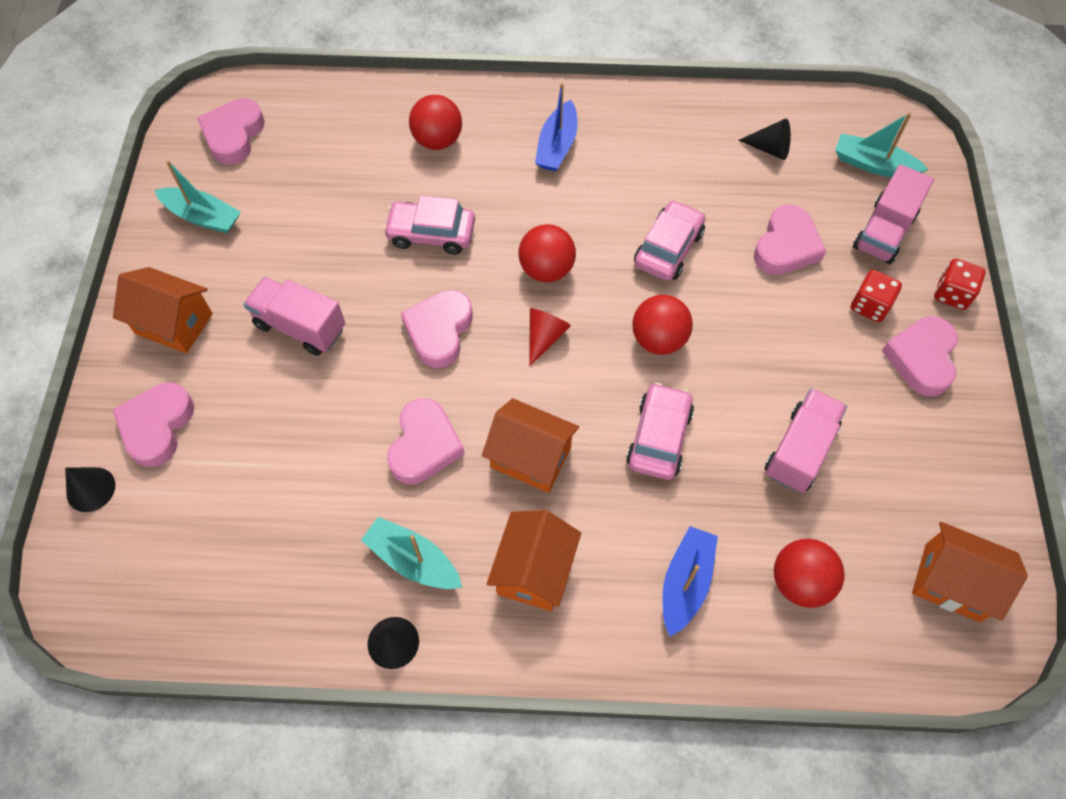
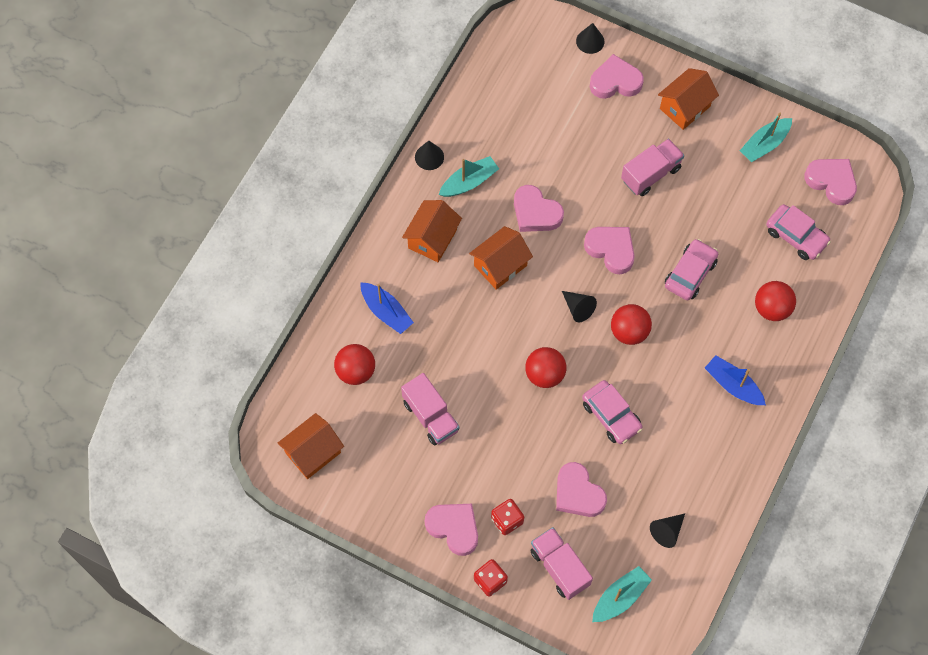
camera: 115 degrees right, 5 degrees up
pink heart [112,382,194,467] -> pink heart turned 45 degrees counterclockwise [590,54,644,99]
orange house [487,510,581,611] -> orange house turned 75 degrees clockwise [402,200,462,262]
red cone [529,308,571,366] -> black cone [562,291,597,322]
pink car [626,382,694,480] -> pink car moved to [766,204,831,260]

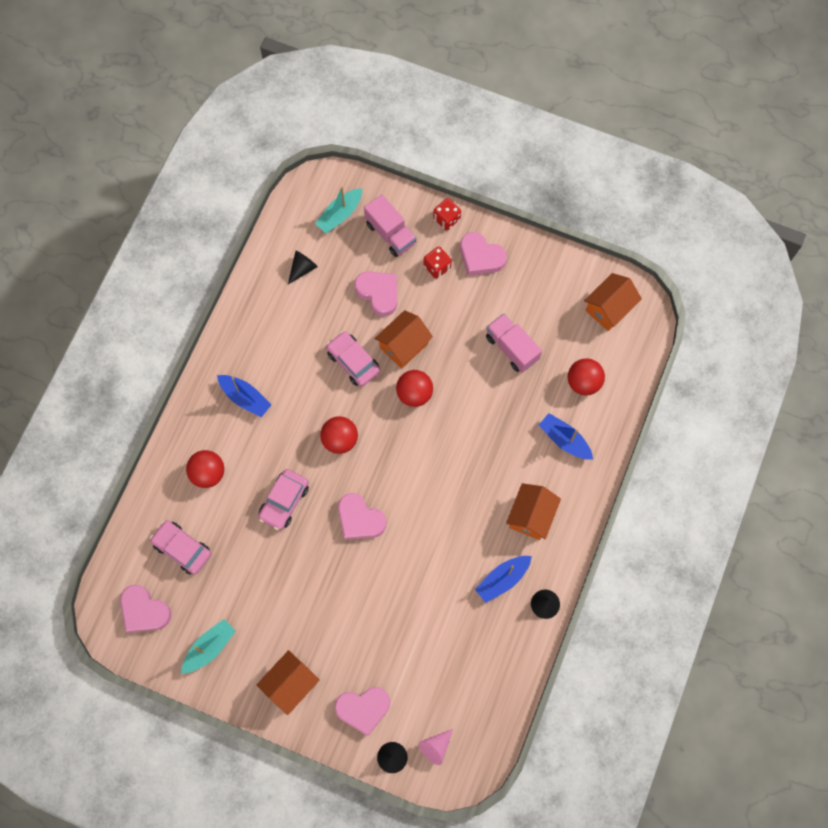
camera: 175 degrees right, 5 degrees up
turquoise boat [439,156,499,197] -> blue boat [475,556,532,603]
orange house [469,226,533,290] -> orange house moved to [374,310,433,369]
pink heart [514,185,564,232] -> none
black cone [562,291,597,322] -> none
pink truck [621,138,684,196] -> none
none -> pink cone [419,729,453,765]

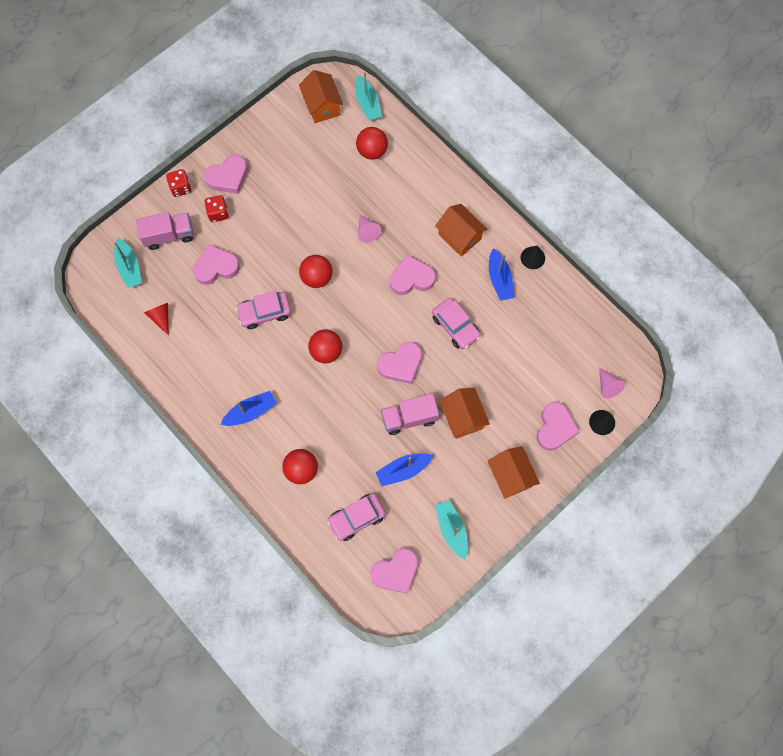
camera: 65 degrees left, 0 degrees up
pink car [258,469,309,530] -> pink car moved to [432,298,481,349]
black cone [288,251,318,285] -> red cone [144,303,169,336]
orange house [374,310,433,369] -> orange house moved to [439,388,490,439]
pink truck [486,313,542,373] -> pink truck moved to [381,394,439,435]
blue boat [539,413,593,460] -> blue boat moved to [375,453,433,486]
none -> turquoise boat [355,72,382,121]
none -> pink cone [358,215,381,243]
none -> pink heart [390,255,436,295]

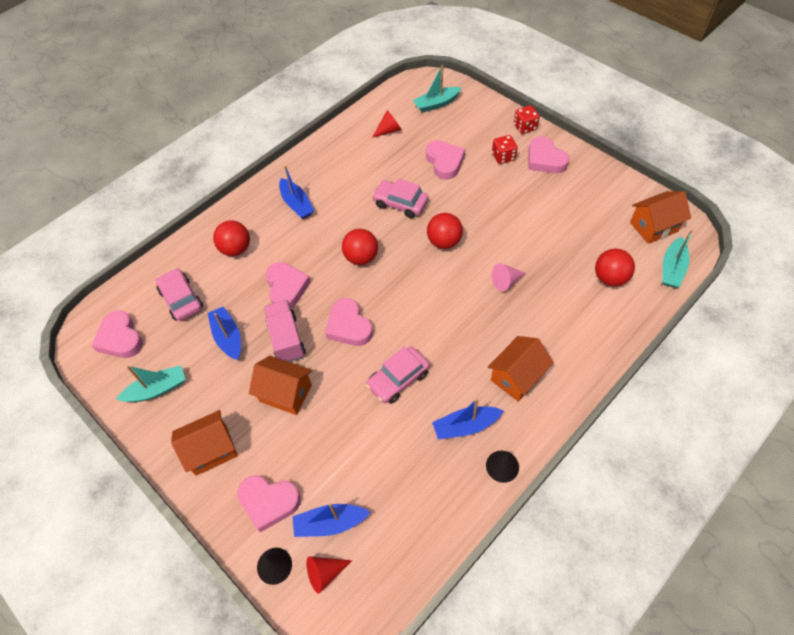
camera: 90 degrees right, 15 degrees down
pink truck [136,212,194,250] -> none
pink car [236,291,291,329] -> pink car turned 45 degrees counterclockwise [372,179,429,218]
turquoise boat [355,72,382,121] -> turquoise boat turned 45 degrees counterclockwise [662,230,693,288]
pink heart [390,255,436,295] -> pink heart moved to [265,262,311,308]
orange house [439,388,490,439] -> orange house turned 45 degrees clockwise [249,356,312,415]
pink cone [599,367,625,398] -> red cone [306,556,352,594]
none -> blue boat [292,503,371,537]

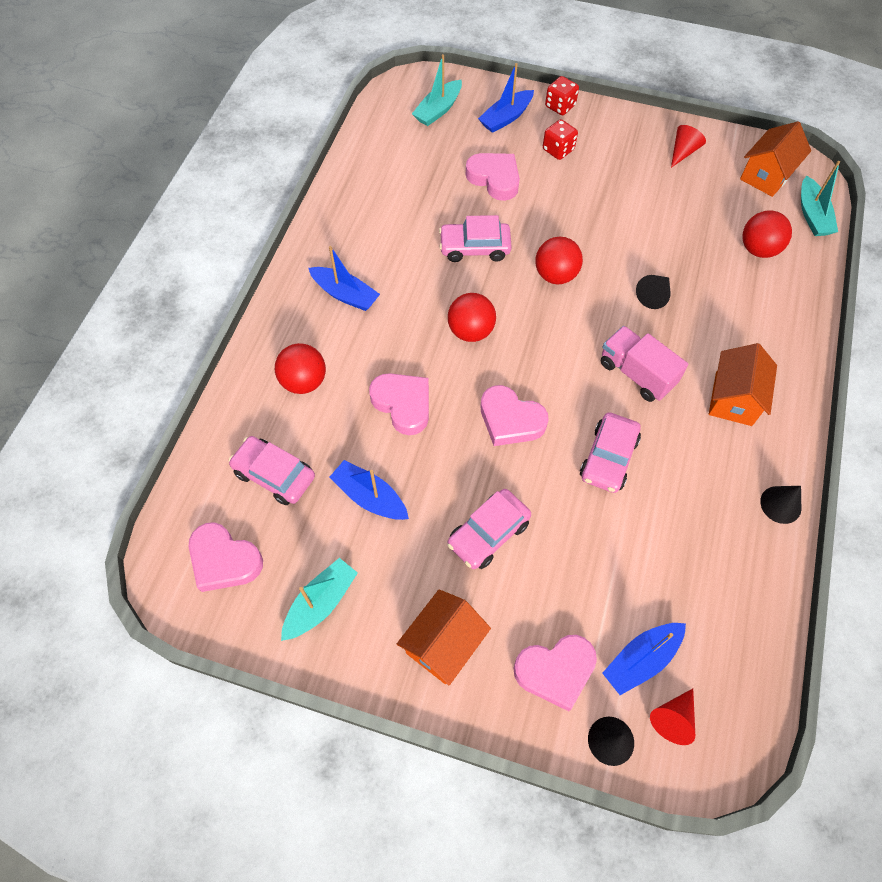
camera: 30 degrees left, 5 degrees up
orange house [249,356,312,415] -> pink car [447,489,531,569]
pink truck [264,300,306,362] -> pink truck moved to [601,326,688,402]
red cone [372,110,402,138] -> red cone moved to [671,125,706,168]
blue boat [432,398,504,439] -> blue boat moved to [478,63,534,133]
pink cone [492,263,526,292] -> black cone [636,275,670,309]
pink heart [528,136,569,174] -> none

